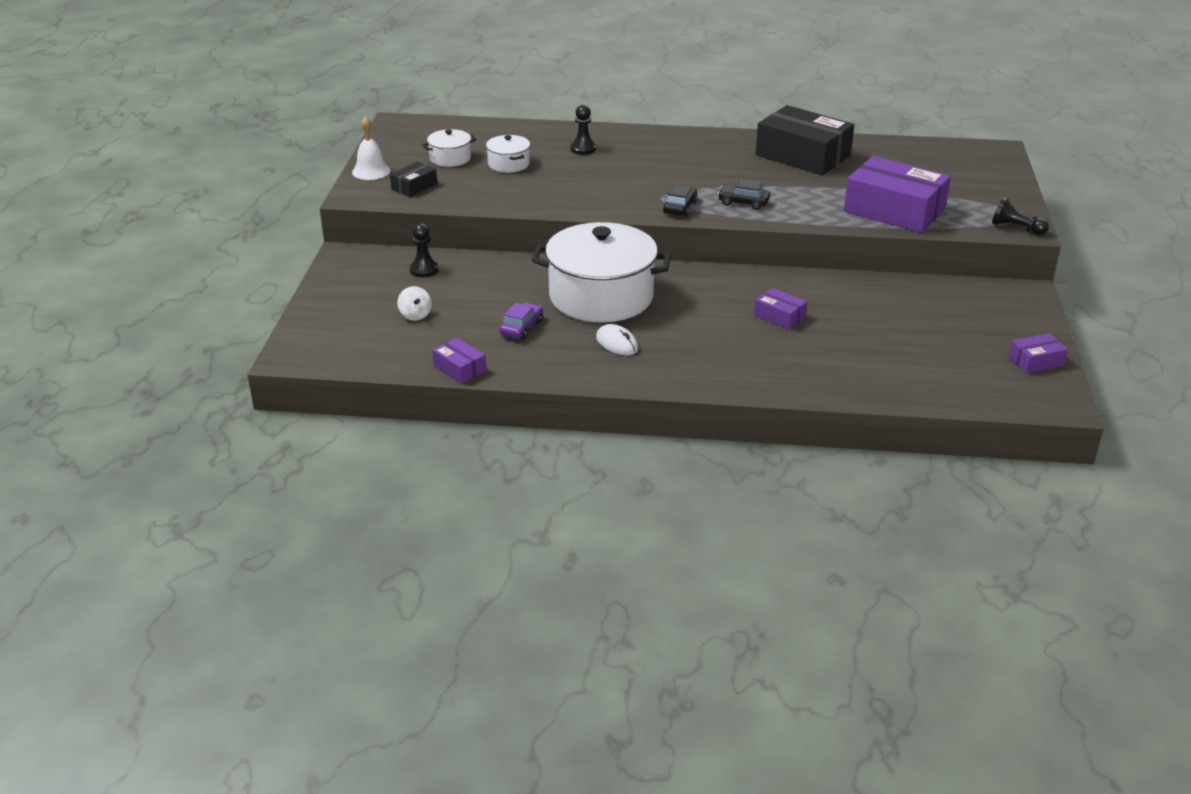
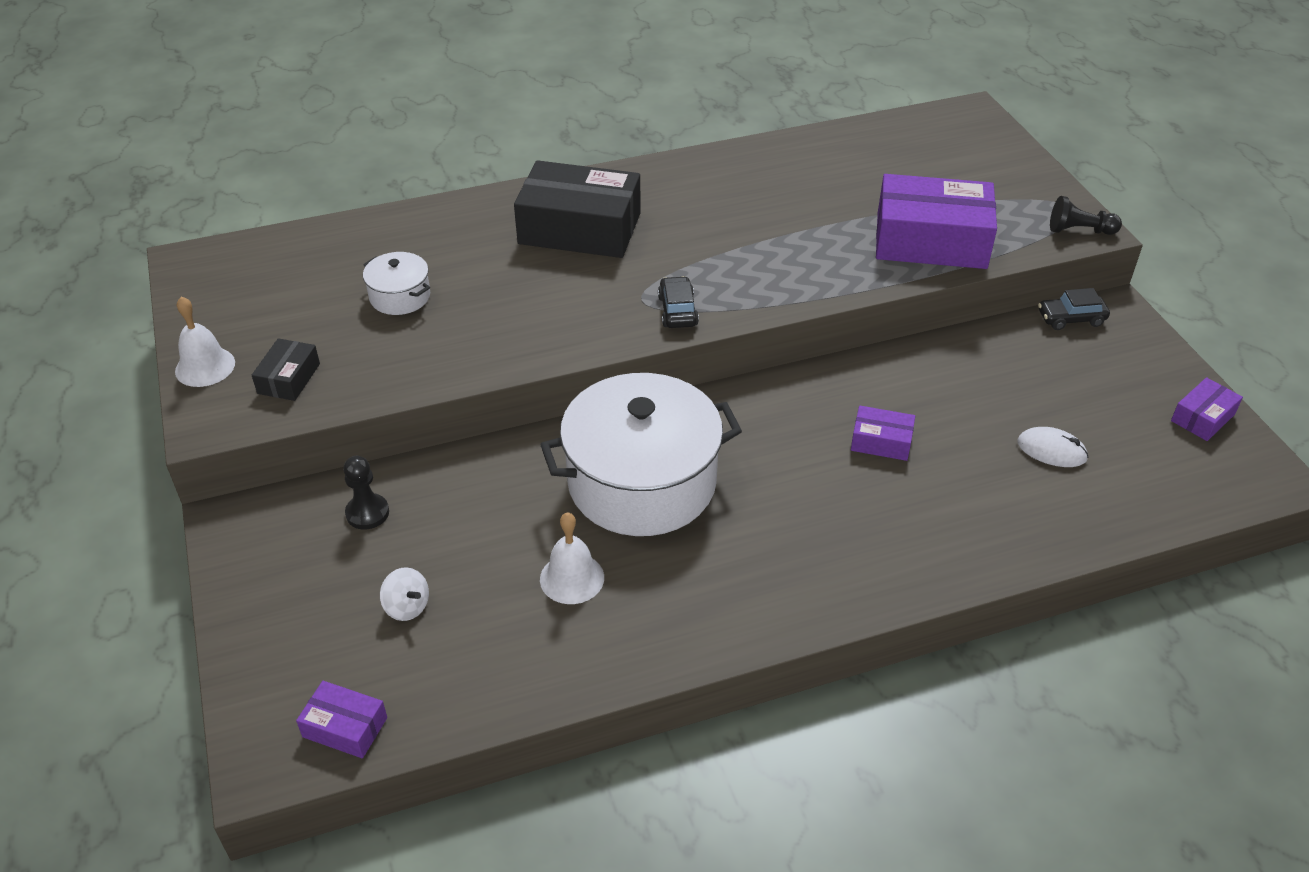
camera: 25 degrees left, 10 degrees up
white pot [422,129,477,167] -> none
purple box [432,338,486,384] -> purple box moved to [296,681,387,758]
purple car [499,302,543,340] -> white bell [540,513,604,604]
black pawn [571,105,596,155] -> none
white mouse [596,324,638,355] -> white mouse moved to [1017,427,1089,467]
black car [718,179,770,210] -> black car moved to [1038,288,1110,330]
black box [756,105,854,175] -> black box moved to [514,160,641,258]

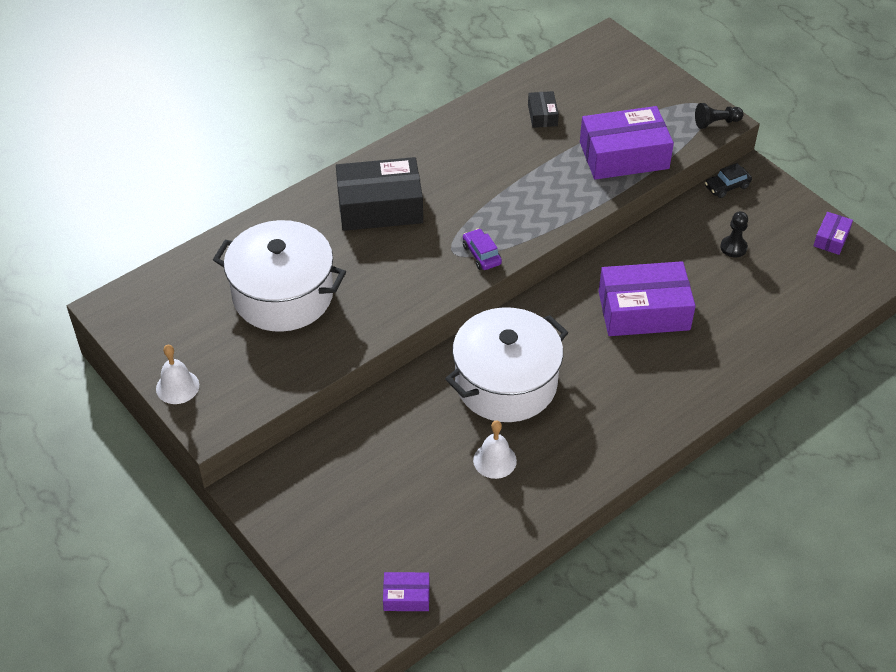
camera: 20 degrees left, 5 degrees up
black box [252,338,320,401] -> black box moved to [528,91,559,128]
black pawn [343,456,389,529] -> black pawn moved to [720,211,748,258]
white pot [363,252,430,315] -> white pot [213,220,346,332], size x2.23
white spinning top [380,567,429,621] -> none
black car [658,276,699,328] -> purple car [463,228,502,270]
purple box [851,406,915,461] -> purple box [599,261,696,336], size x2.15
white mouse [1017,427,1089,467] -> none

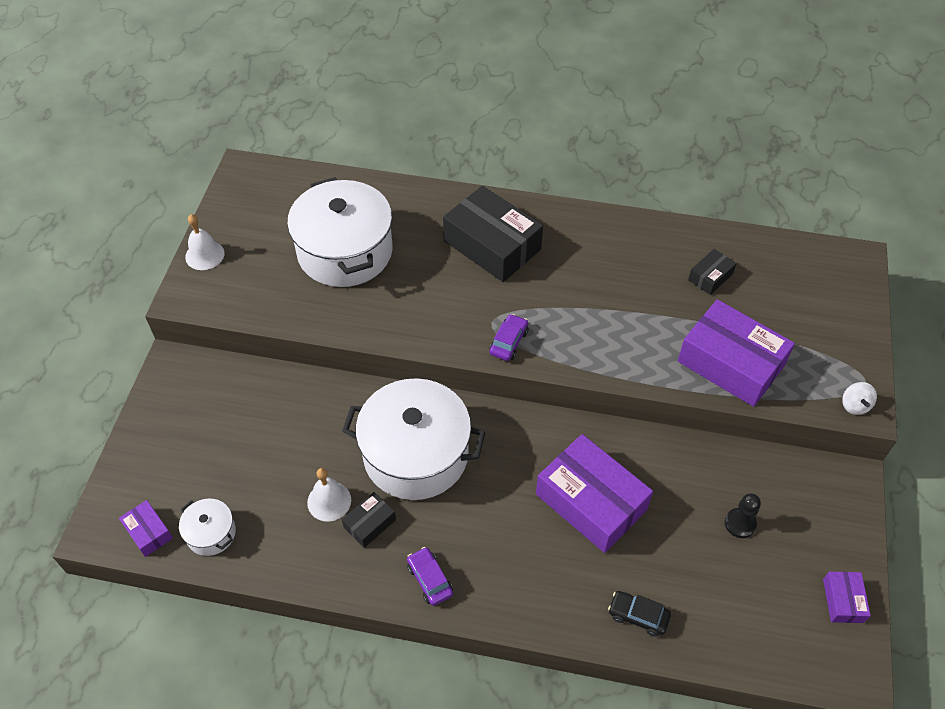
camera: 50 degrees right, 5 degrees up
black pawn [695,103,744,129] -> white spinning top [842,382,877,415]
black car [705,163,752,198] -> black car moved to [608,591,671,637]
purple box [813,212,853,255] -> purple box turned 75 degrees counterclockwise [823,572,871,623]
none -> white pot [179,499,236,556]
none -> black box [342,492,396,548]
none -> purple car [407,547,453,606]

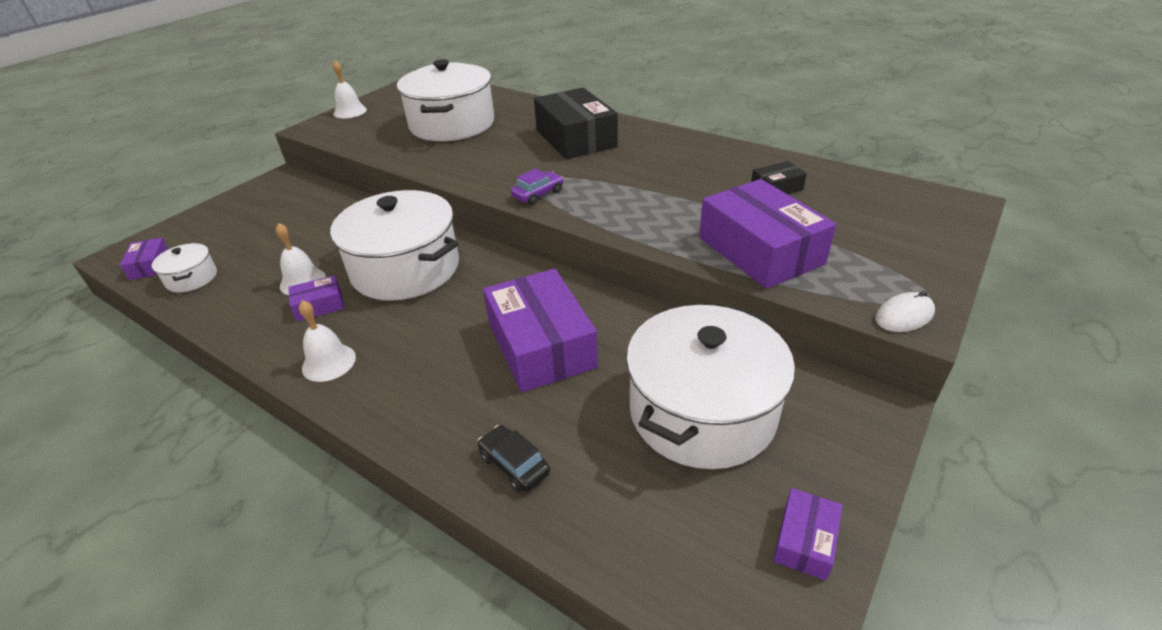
camera: 25 degrees right, 15 degrees down
black box [342,492,396,548] -> purple box [288,275,344,321]
purple car [407,547,453,606] -> white bell [299,300,356,382]
black pawn [725,493,761,538] -> white pot [626,305,795,469]
white spinning top [842,382,877,415] -> white mouse [875,291,935,332]

